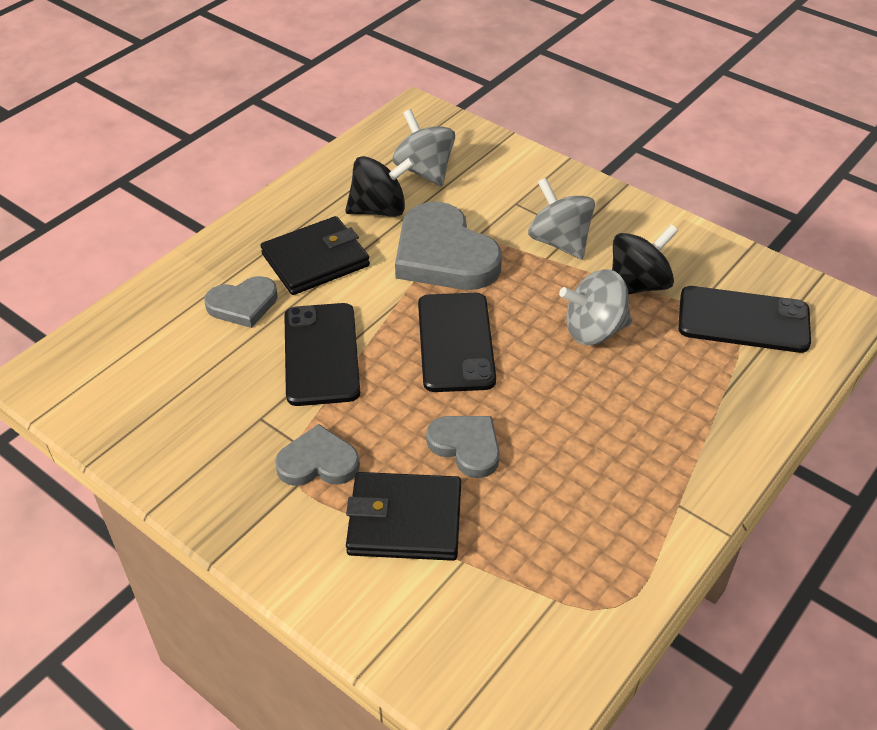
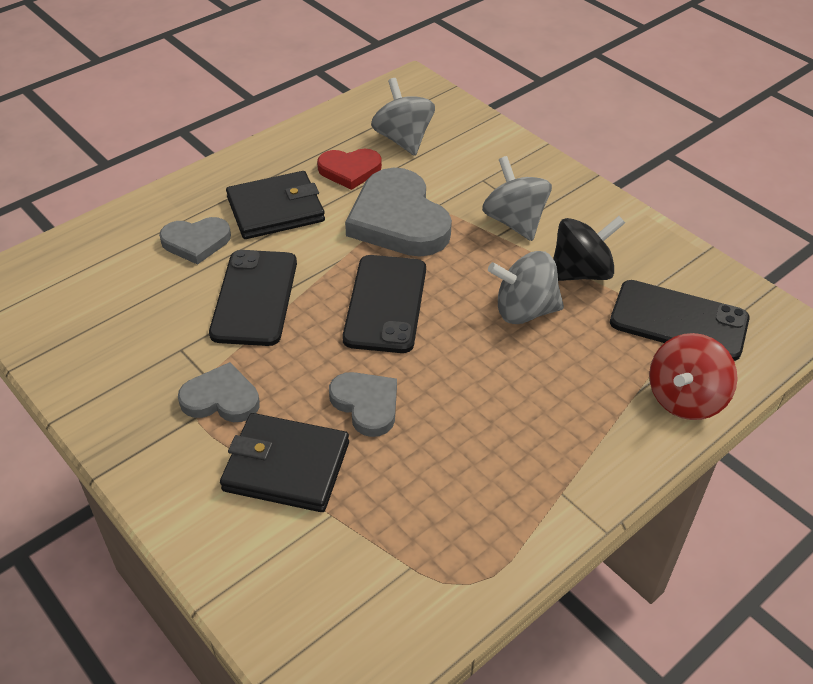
camera: 10 degrees right, 0 degrees up
black spinning top [345,156,414,217] -> red heart [317,149,382,190]
none -> red spinning top [649,333,738,420]

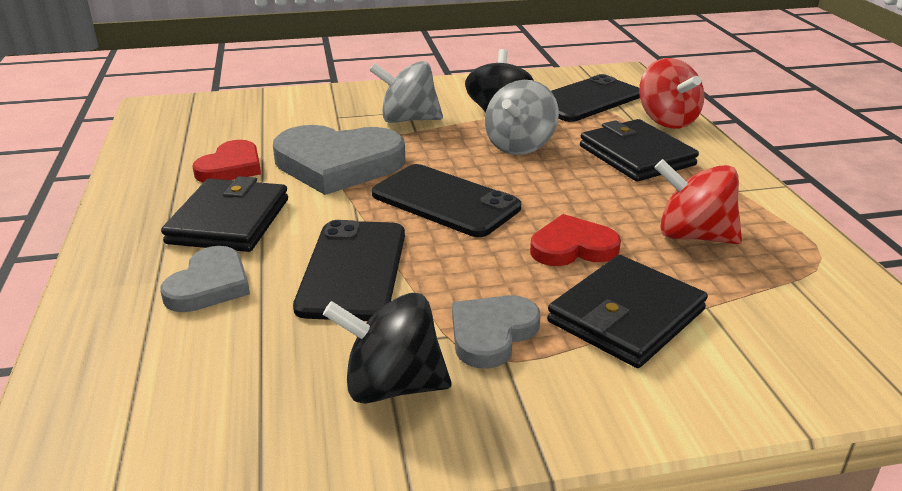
camera: 60 degrees left, 15 degrees down
black phone [209,250,297,346] -> black phone turned 60 degrees clockwise [293,220,405,321]
grey heart [329,372,397,437] -> red heart [530,214,621,266]
grey spinning top [371,78,435,156] -> none
none -> black spinning top [323,293,452,404]
none -> black wallet [580,119,699,182]
none -> red spinning top [654,159,742,244]

